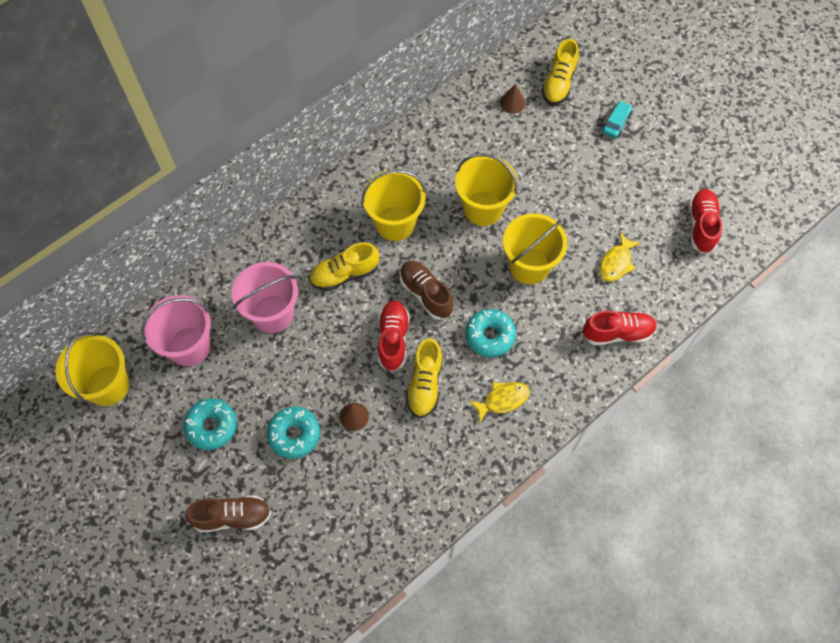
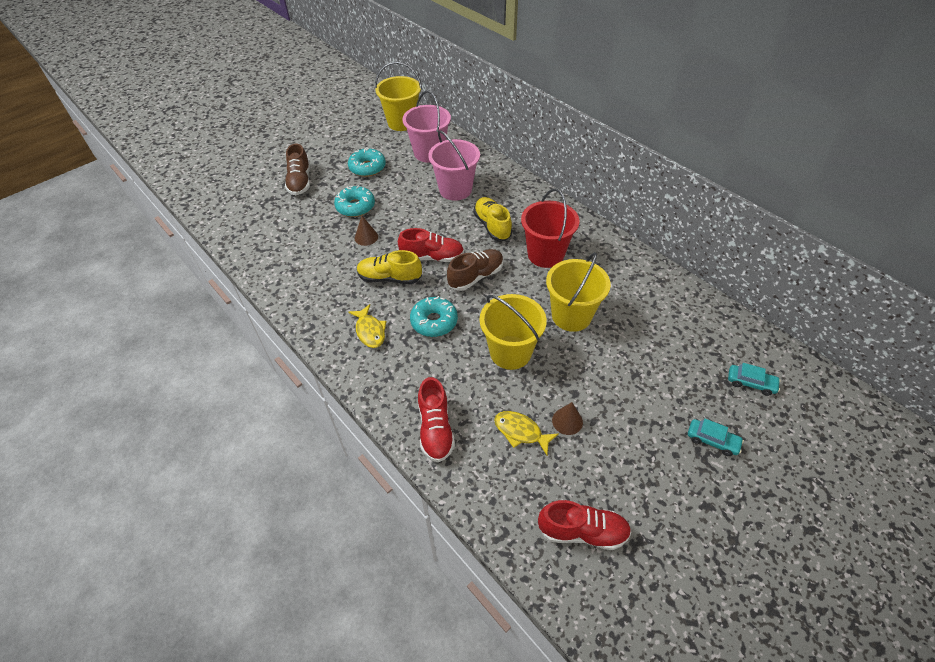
camera: 90 degrees right, 15 degrees down
yellow bucket [362,170,426,241] -> red bucket [521,189,580,268]
brown cone [500,84,525,114] -> brown cone moved to [552,402,583,435]
yellow shoe [542,39,579,105] -> turquoise car [728,363,781,396]

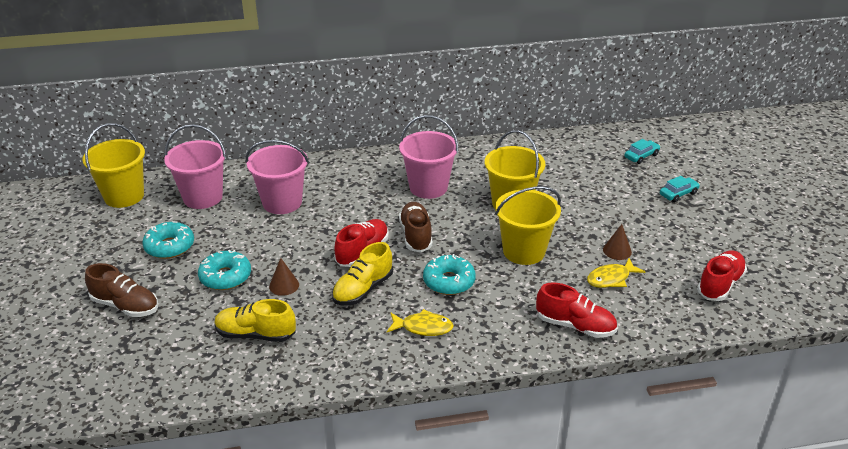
camera: 60 degrees left, 15 degrees down
yellow shoe [473,197,512,241] -> yellow shoe moved to [215,299,296,342]
red bucket [521,189,580,268] -> pink bucket [399,115,458,199]

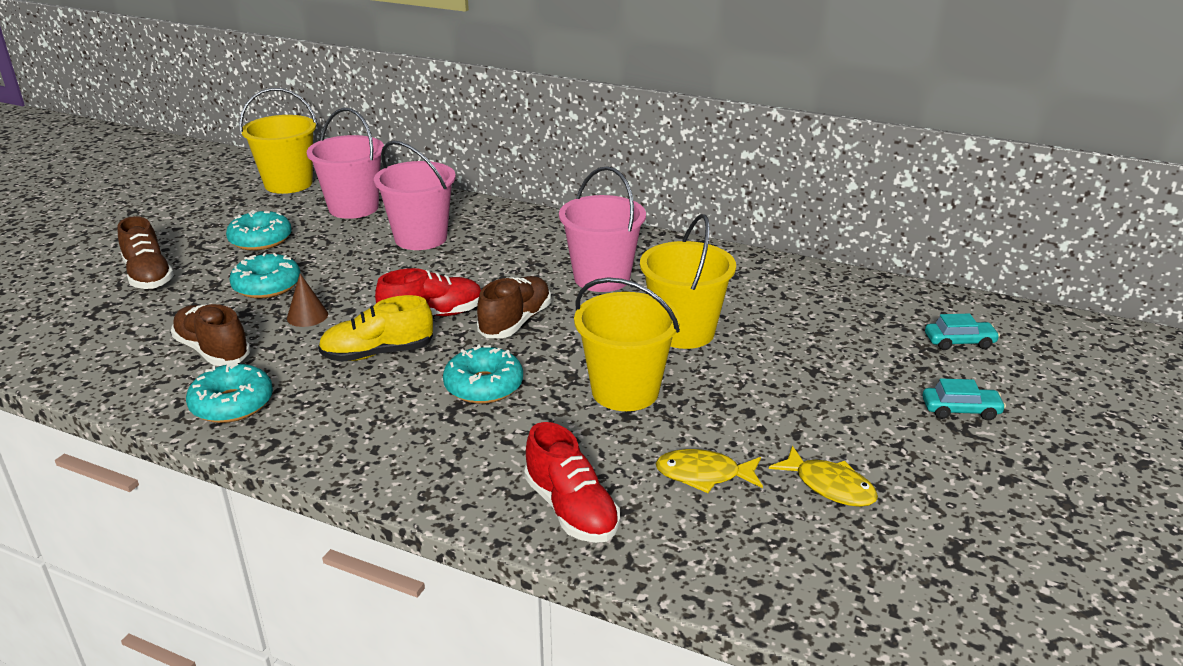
camera: 35 degrees right, 5 degrees down
yellow shoe [215,299,296,342] -> brown shoe [171,304,250,366]
yellow fish [387,309,454,336] -> yellow fish moved to [769,446,878,507]
brown cone [603,224,632,260] -> none
red shoe [697,250,747,301] -> none
none -> turquoise donut [186,361,273,423]

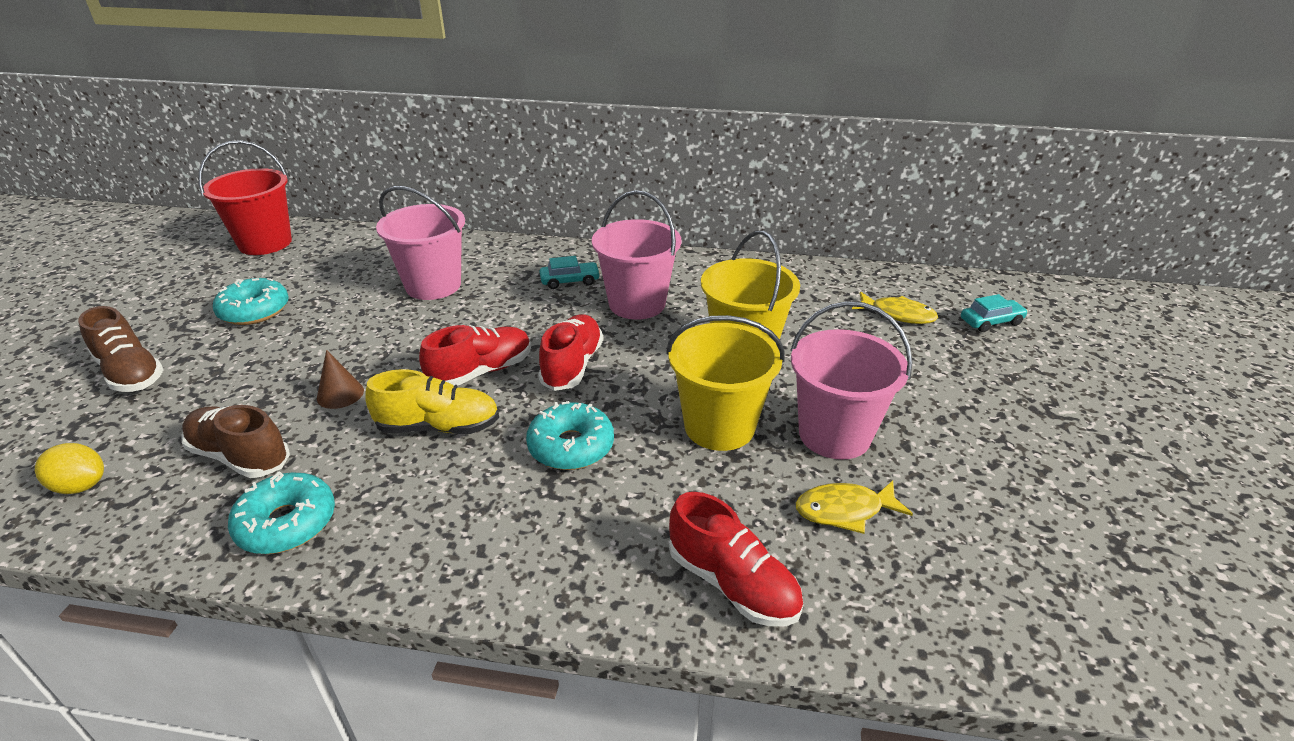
camera: 15 degrees left, 5 degrees up
turquoise donut [229,252,301,298] -> none
yellow bucket [239,88,317,194] -> red bucket [199,140,292,255]
pink bucket [307,108,384,219] -> pink bucket moved to [790,301,913,460]
yellow shoe [318,295,433,362] -> yellow shoe turned 150 degrees counterclockwise [365,369,499,434]
brown shoe [477,276,551,338] -> red shoe [538,314,603,391]
yellow fish [769,446,878,507] -> yellow fish moved to [852,292,938,324]
turquoise car [922,378,1006,421] -> turquoise car moved to [539,256,600,289]
none -> yellow lemon [35,443,104,494]

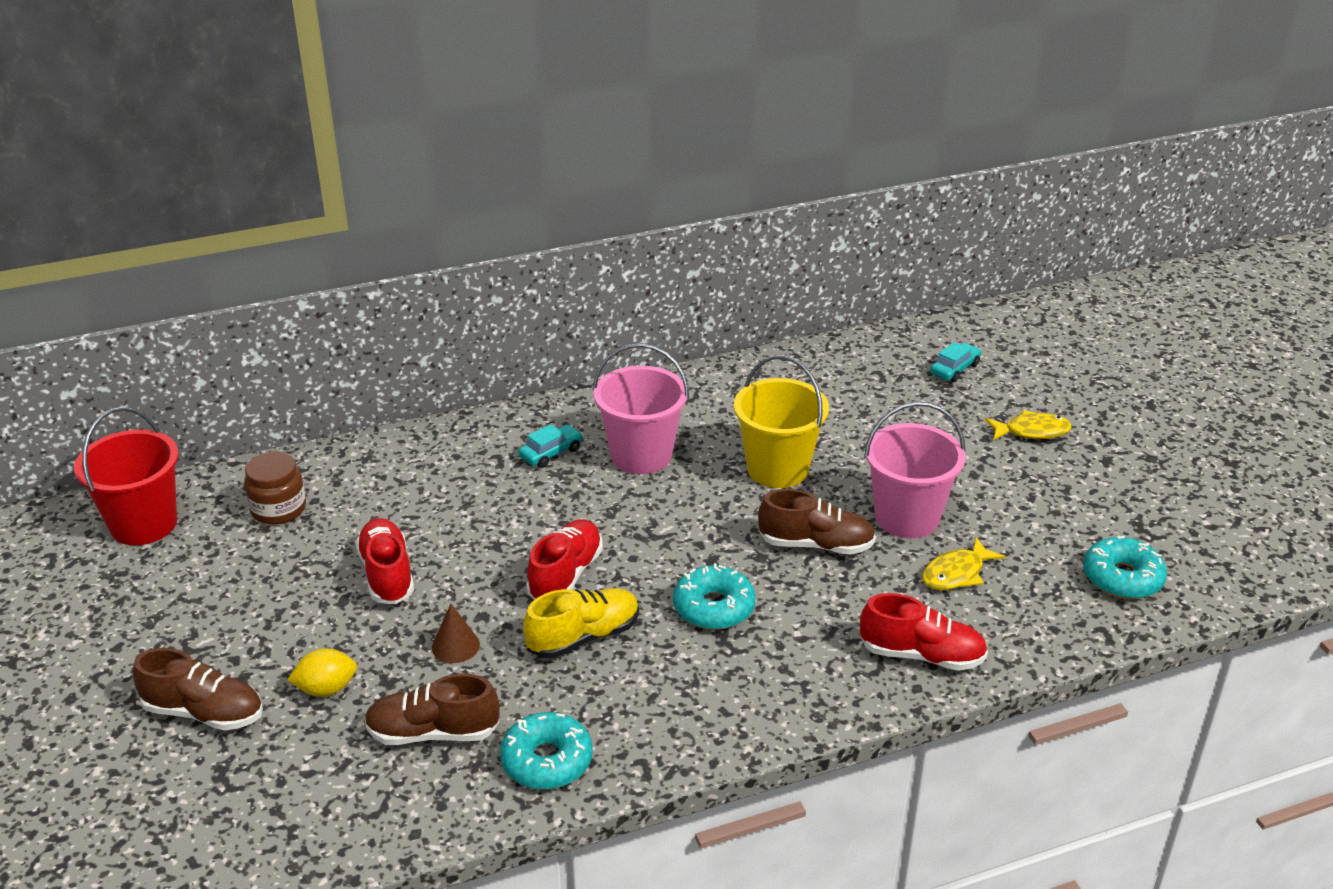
camera: 30 degrees left, 0 degrees up
yellow lemon [35,443,104,494] -> yellow lemon moved to [288,648,357,697]
turquoise donut [213,278,289,325] -> turquoise donut moved to [1083,536,1167,599]
pink bucket [376,186,465,300] -> none
red shoe [538,314,603,391] -> red shoe moved to [355,518,414,604]
yellow bucket [666,315,785,451] -> brown shoe [758,489,876,554]
yellow fish [852,292,938,324] -> yellow fish moved to [985,410,1071,441]
none -> brown jar [244,452,306,525]

